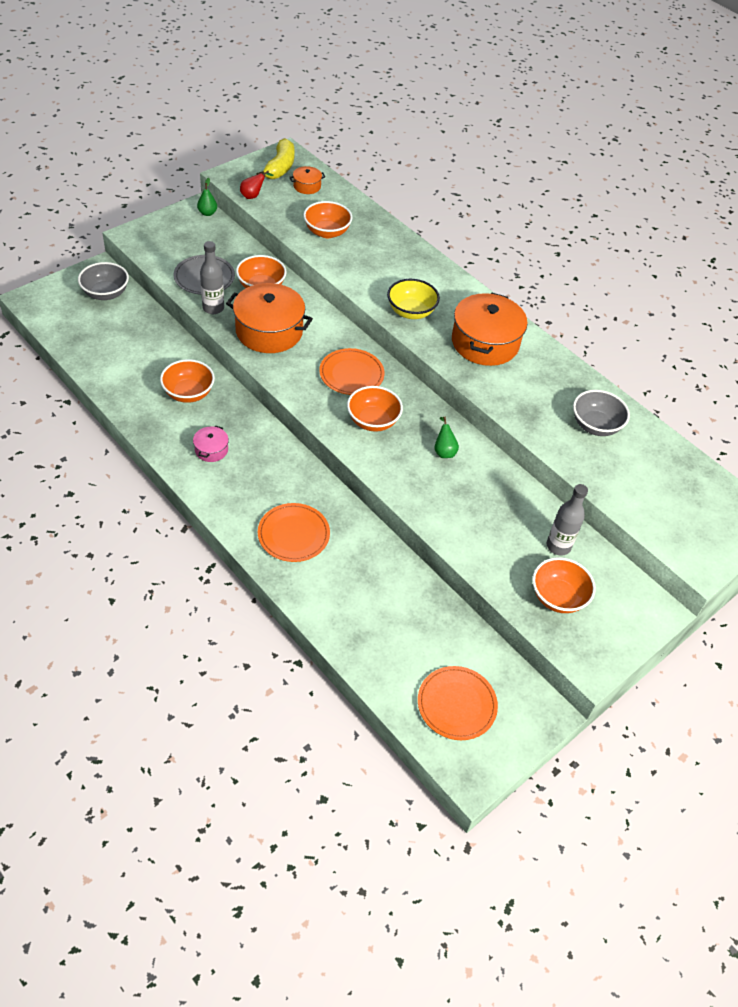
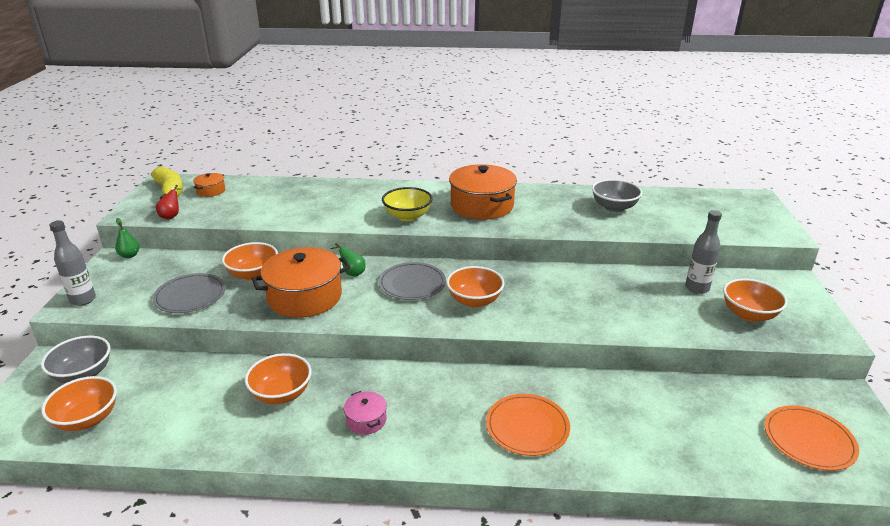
camera: 40 degrees left, 20 degrees down
grey bottle [200,241,224,314] -> grey bottle moved to [49,221,96,306]
orange bowl [303,201,353,238] -> orange bowl moved to [41,376,117,431]
orange plate [319,348,384,395] -> grey plate [378,262,446,300]
green pear [435,417,459,458] -> green pear moved to [331,243,366,277]

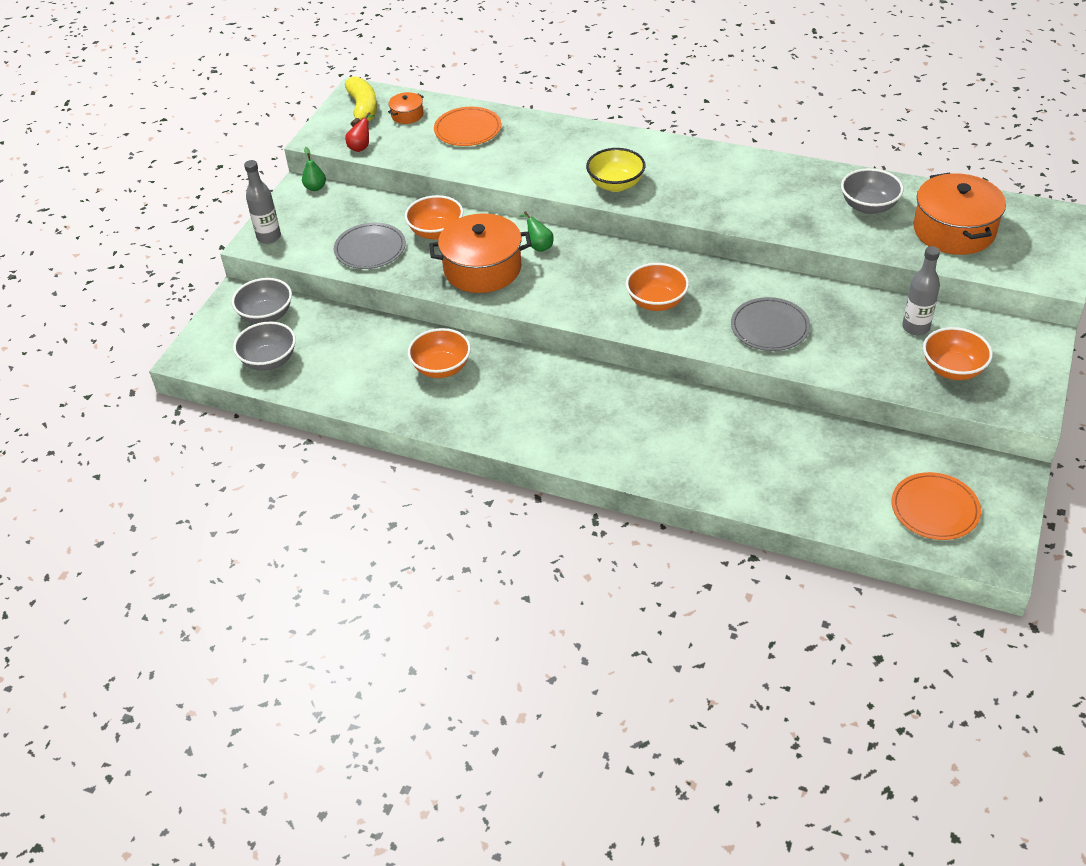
camera: 20 degrees right, 15 degrees up
orange bowl [41,376,117,431] -> grey bowl [233,322,296,371]
pink pot [344,391,387,435] -> none
grey plate [378,262,446,300] -> grey plate moved to [731,297,810,351]
orange pot [449,164,517,220] -> orange pot moved to [913,173,1006,255]
orange plate [486,394,570,456] -> orange plate moved to [434,107,501,146]

